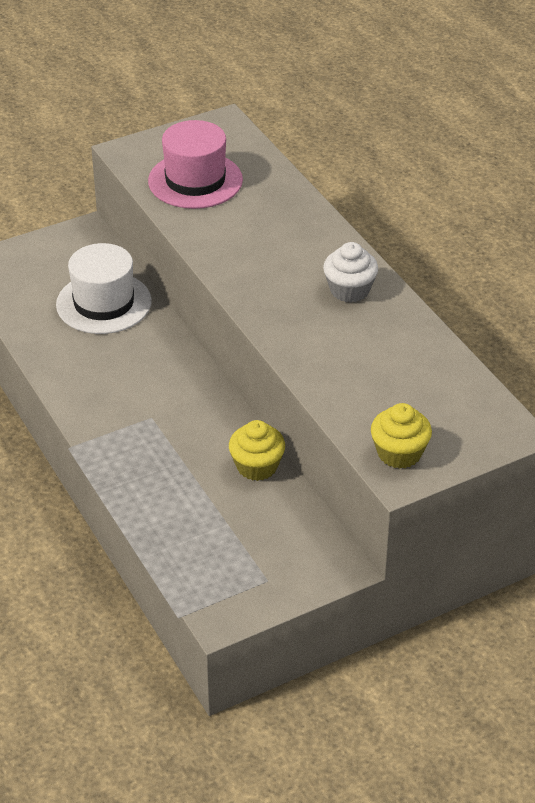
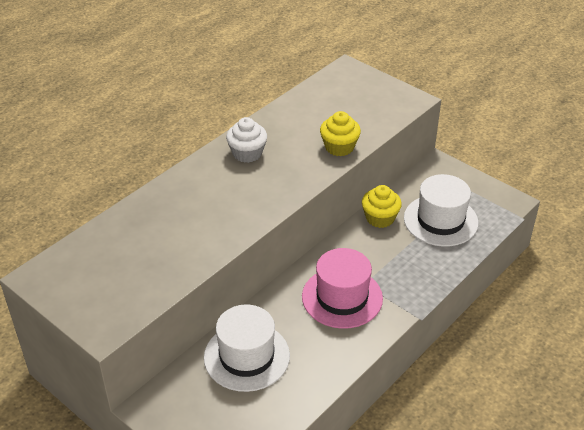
camera: 110 degrees left, 0 degrees up
pink hat [148,120,243,209] -> pink hat moved to [302,248,383,329]
yellow cupcake [371,403,432,469] -> yellow cupcake moved to [320,111,361,156]
none -> white hat [404,174,479,247]

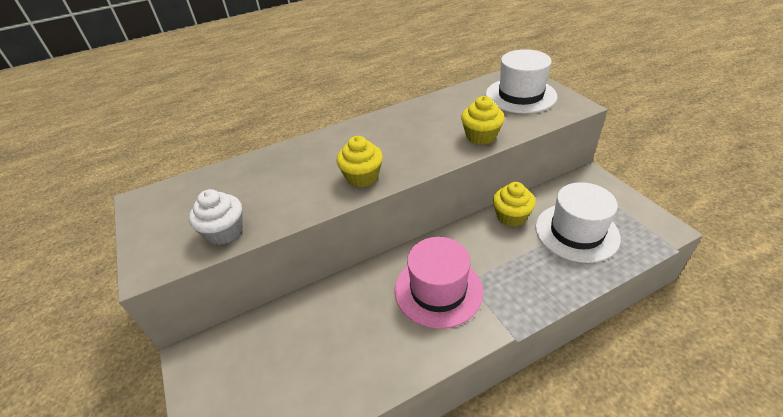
camera: 25 degrees right, 0 degrees up
white hat [204,305,290,392] -> white hat moved to [486,49,558,113]
white cupcake [226,117,267,163] -> white cupcake moved to [189,189,243,245]
none -> yellow cupcake [337,136,383,187]

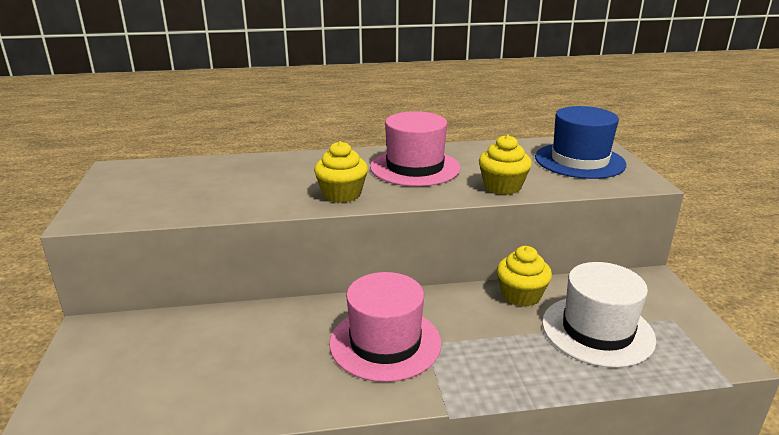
camera: 15 degrees right, 15 degrees down
white cupcake [189,189,243,245] -> none
white hat [486,49,558,113] -> blue hat [535,106,626,179]
none -> pink hat [370,111,461,186]

